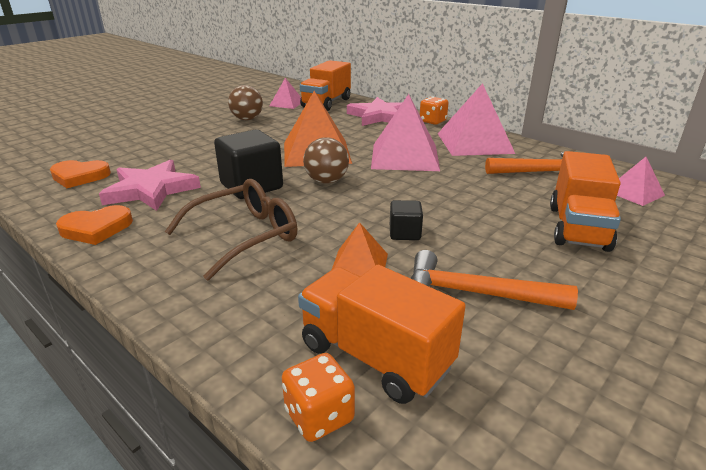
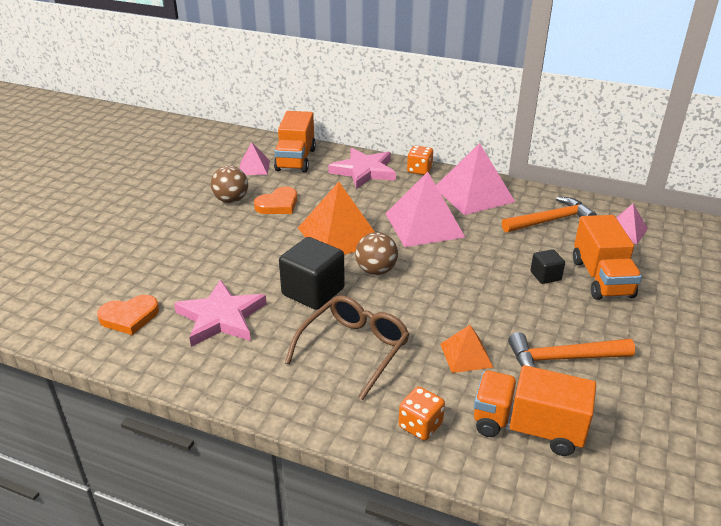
camera: 20 degrees left, 5 degrees up
orange heart [56,205,133,245] -> orange heart moved to [254,187,297,214]
orange dice [282,353,355,442] -> orange dice moved to [399,387,445,441]
black cube [390,200,423,240] -> black cube moved to [531,249,565,284]

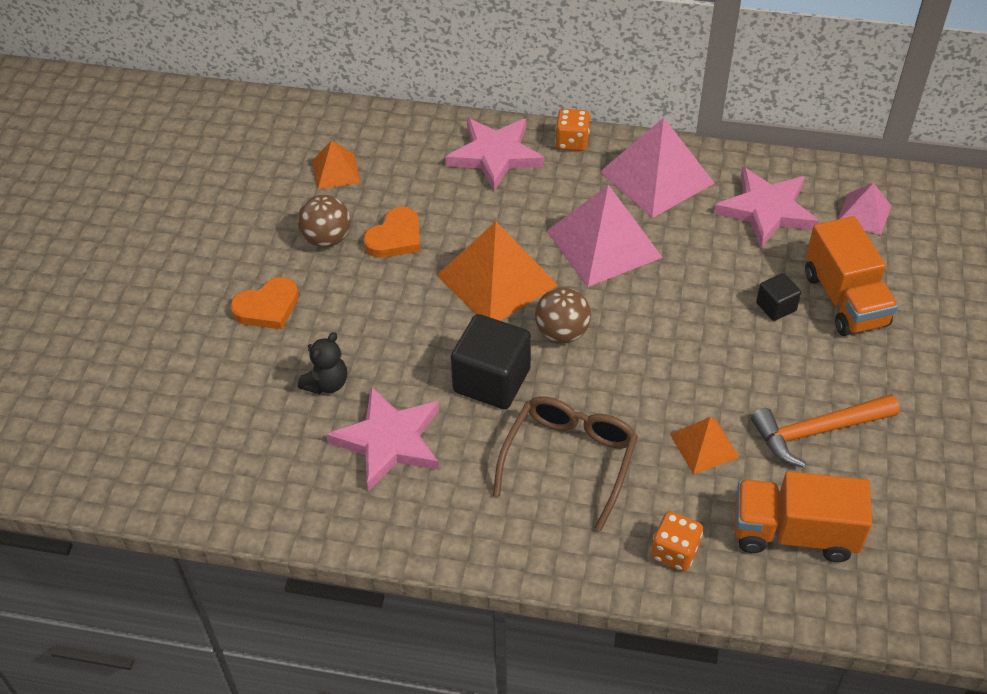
camera: 10 degrees left, 15 degrees up
orange heart [97,295,159,335] -> orange heart moved to [230,277,299,329]
pink pyramid [239,142,270,175] -> orange pyramid [312,140,361,189]
orange truck [274,111,316,173] -> none
orange hammer [502,197,597,233] -> pink star [714,167,819,248]
none -> black teddy bear [298,332,347,394]

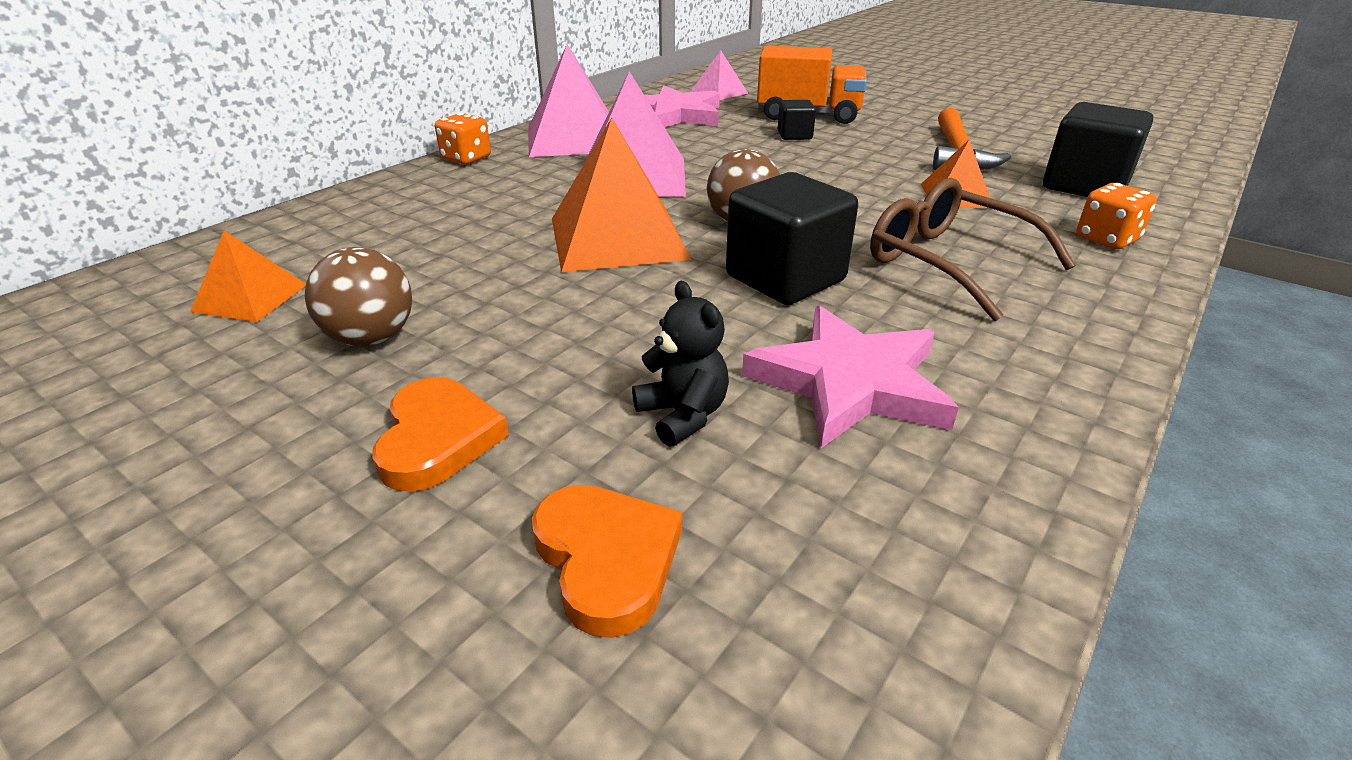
camera: 65 degrees left, 15 degrees down
orange heart [363,207,420,258] -> orange heart moved to [532,485,682,638]
pink star [446,118,544,191] -> none
orange truck [735,471,872,562] -> black cube [1043,102,1153,197]

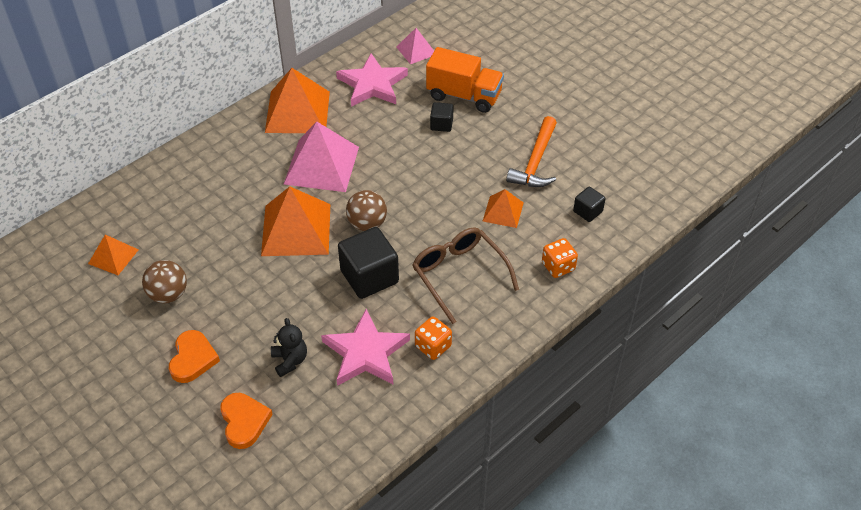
camera: 10 degrees right, 15 degrees up
orange dice [435,113,491,164] -> orange dice moved to [415,317,452,360]
pink pyramid [528,44,609,157] -> orange pyramid [265,68,330,133]
black cube [1043,102,1153,197] -> black cube [573,186,606,222], size x0.52

